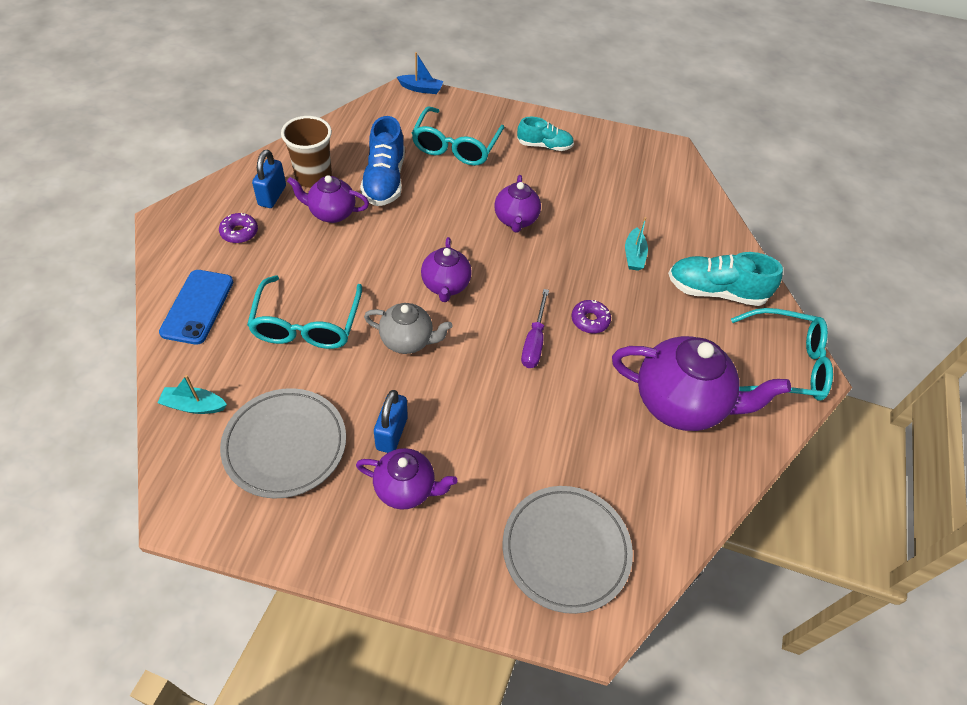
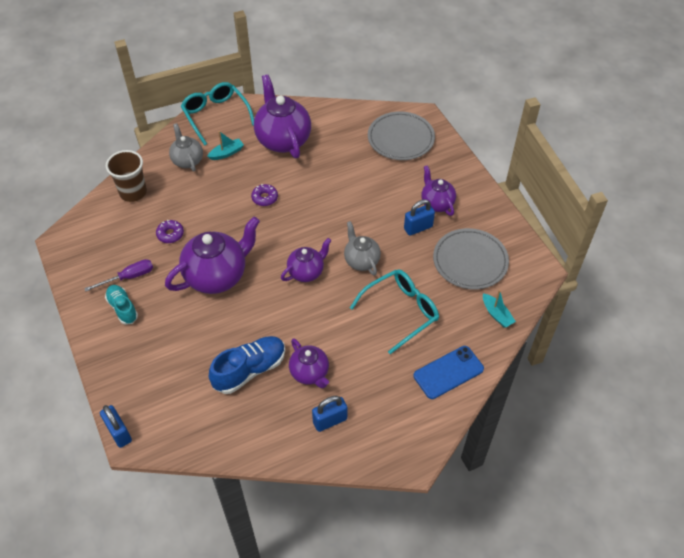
camera: 125 degrees left, 0 degrees up
purple donut [219,213,258,243] -> purple donut moved to [156,220,184,243]
brown cup [281,116,332,188] -> brown cup moved to [106,150,147,202]
blue boat [397,52,443,94] -> blue padlock [100,405,132,448]
turquoise glasses [412,106,505,166] -> none
purple teapot [494,175,541,233] -> purple teapot [165,216,260,294], size x1.75
purple screwdriver [521,289,549,368] -> purple screwdriver moved to [84,259,153,292]
turquoise boat [625,217,648,271] -> turquoise boat moved to [207,131,244,160]
turquoise shoe [668,252,783,306] -> grey teapot [169,123,203,172]

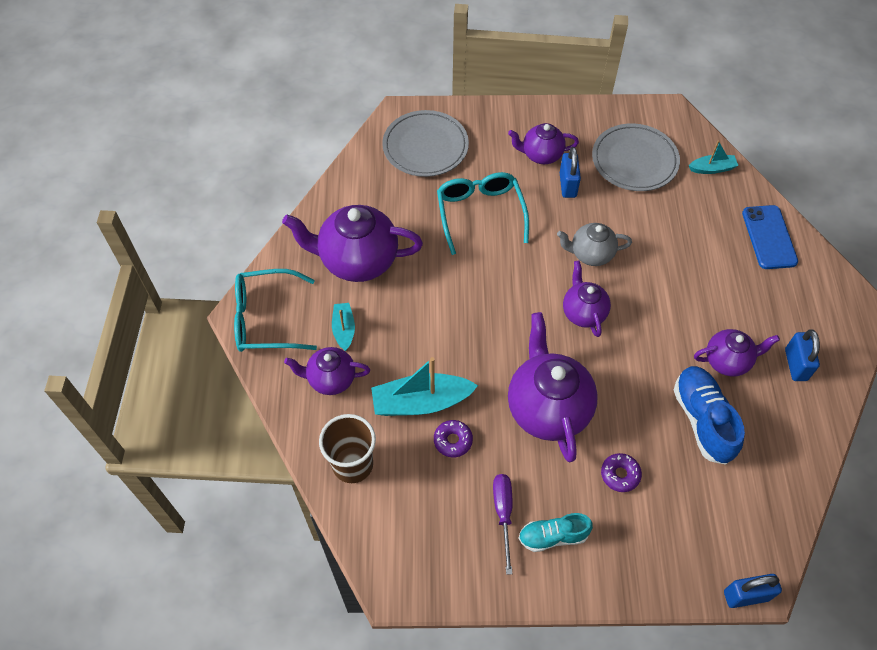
camera: 65 degrees left, 5 degrees up
grey teapot [169,123,203,172] -> purple teapot [284,347,370,395]
purple donut [251,184,278,206] -> purple donut moved to [601,453,642,492]
turquoise glasses [350,269,439,354] -> turquoise glasses moved to [437,172,529,255]
none -> turquoise boat [371,357,478,416]

